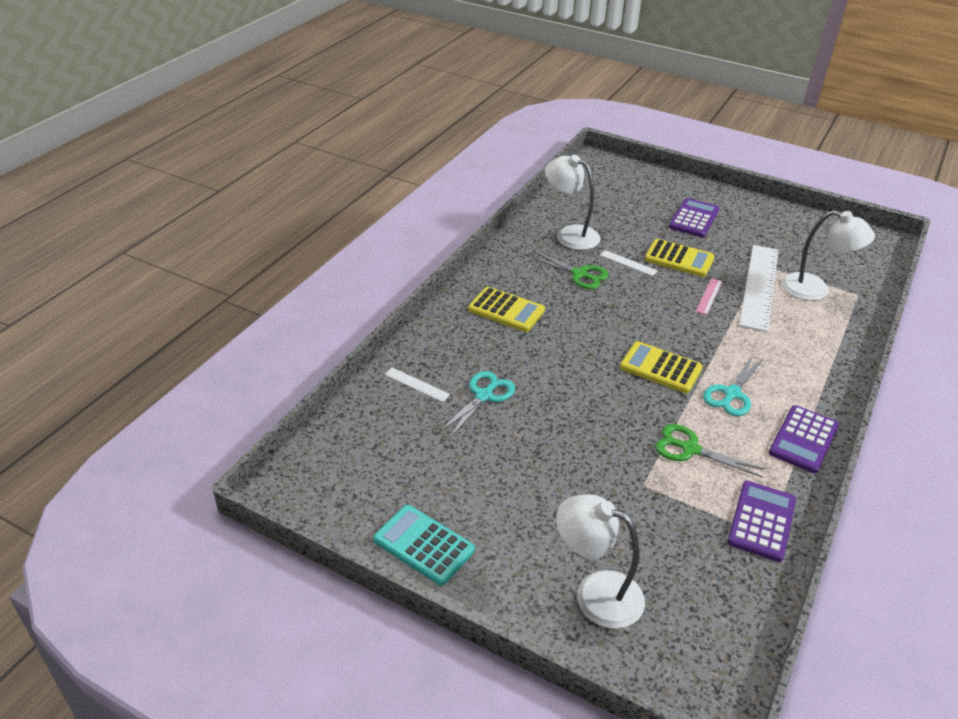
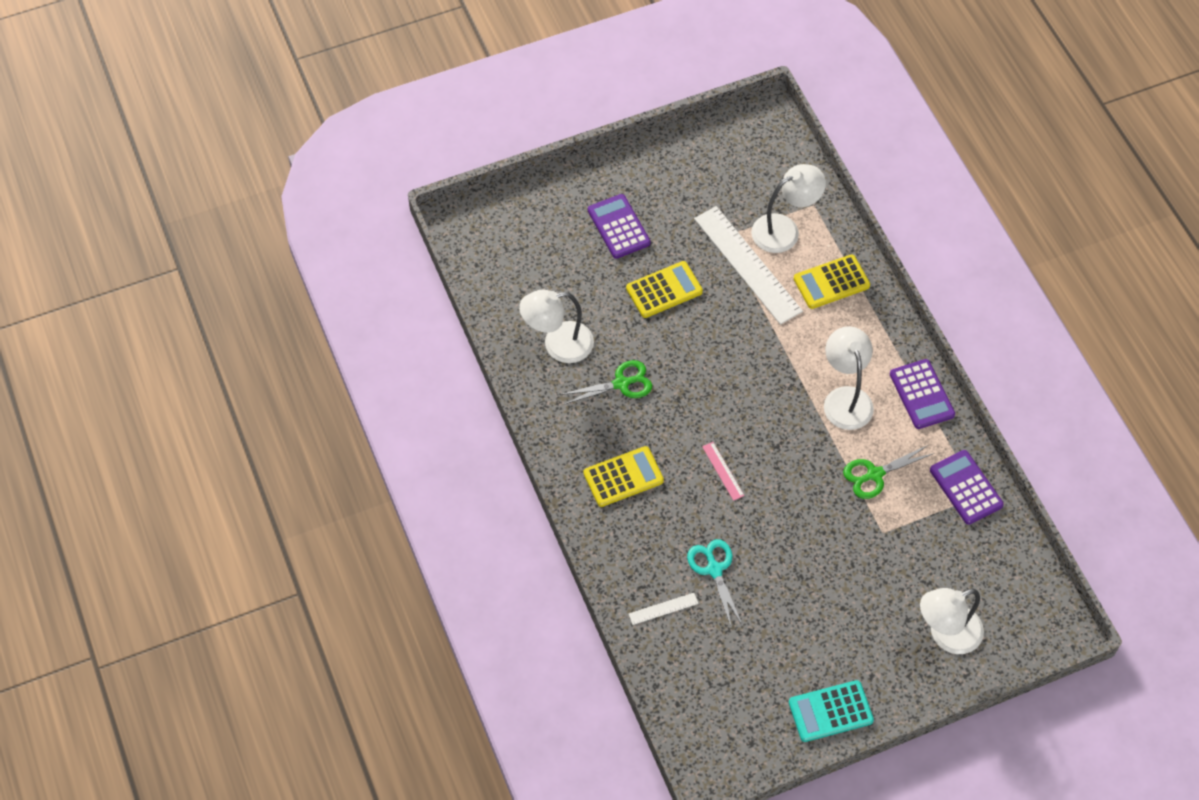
camera: 50 degrees left, 20 degrees up
white ruler [600,250,658,276] -> none
yellow calculator [620,341,703,393] -> yellow calculator moved to [794,254,870,309]
pink ruler [696,278,722,315] -> pink ruler moved to [702,442,744,501]
turquoise scissors [703,356,764,416] -> white lamp [824,326,874,430]

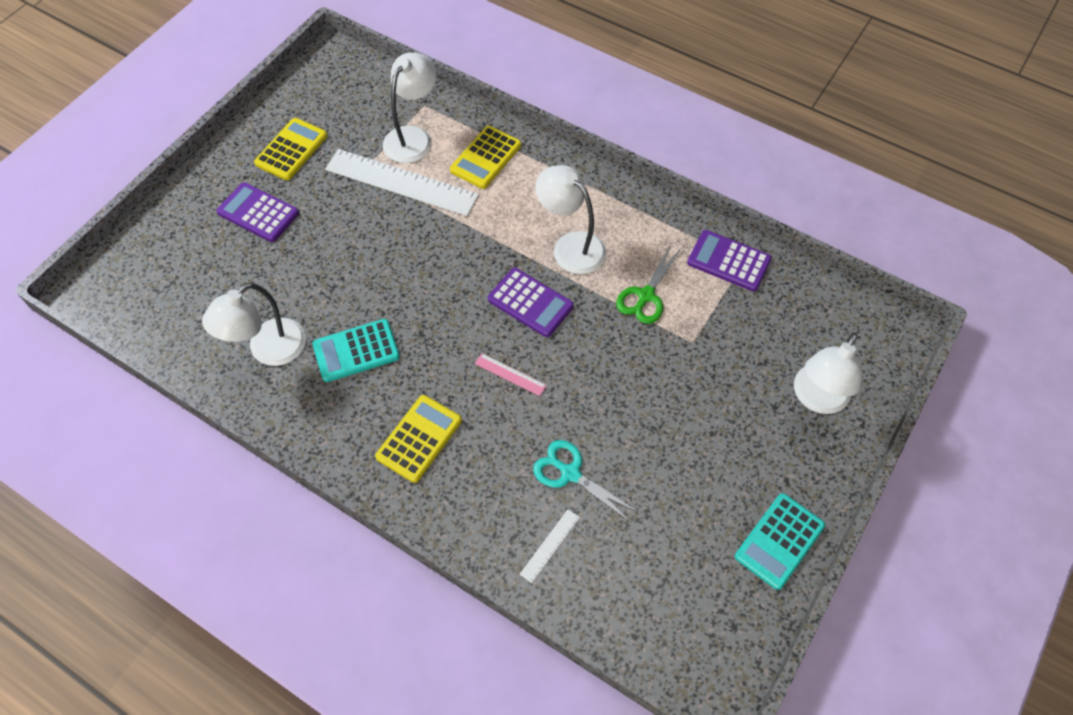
camera: 35 degrees left, 0 degrees up
green scissors [560,360,652,405] -> turquoise calculator [313,319,400,382]
yellow calculator [626,261,703,318] -> yellow calculator moved to [254,118,327,180]
purple calculator [890,359,955,429] -> purple calculator moved to [488,268,574,337]

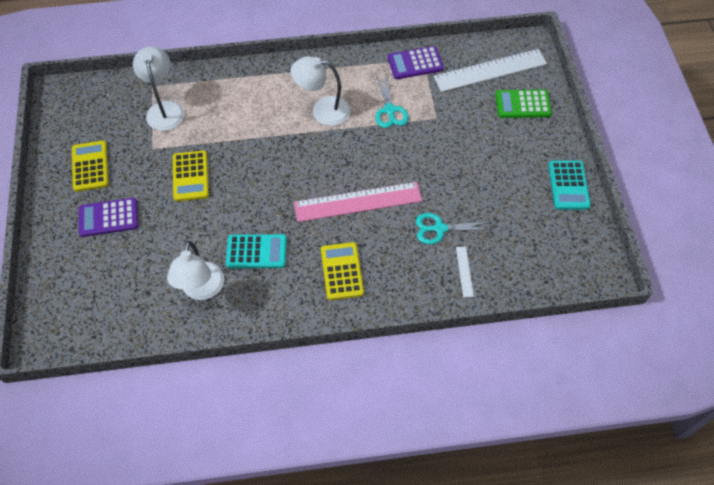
camera: 40 degrees left, 0 degrees up
turquoise calculator [313,319,400,382] -> turquoise calculator turned 120 degrees counterclockwise [226,234,287,268]
white ruler [325,149,479,216] -> white ruler moved to [434,49,547,92]
yellow calculator [450,126,521,189] -> yellow calculator moved to [173,151,209,201]
pink ruler [475,353,547,396] -> pink ruler [294,182,422,222], size x2.36
purple calculator [488,268,574,337] -> none
green scissors [616,246,681,324] -> turquoise scissors [376,75,409,128]
white lamp [794,333,863,414] -> green calculator [495,89,552,118]

